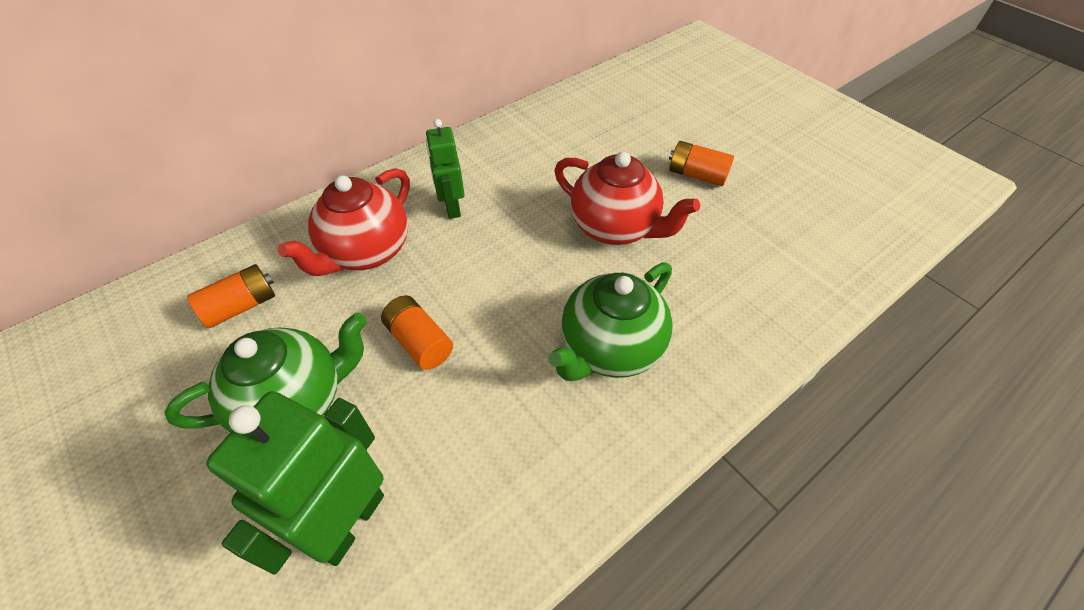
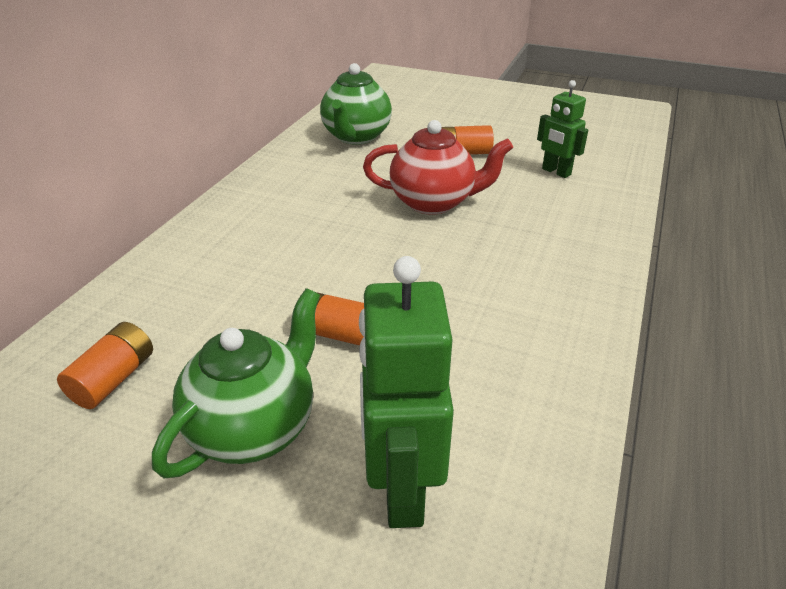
camera: 30 degrees left, 15 degrees down
red teapot [278,168,410,276] -> none
green robot [426,119,465,219] -> green robot moved to [537,80,588,178]
green teapot [548,262,673,381] -> green teapot moved to [320,63,392,145]

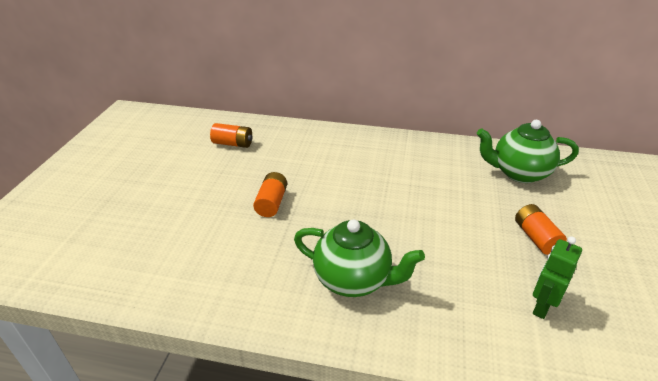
camera: 80 degrees right, 0 degrees up
green teapot [152,288,320,478] -> green teapot moved to [294,219,425,297]
green robot [359,256,454,528] -> none
red teapot [363,120,513,215] -> none

